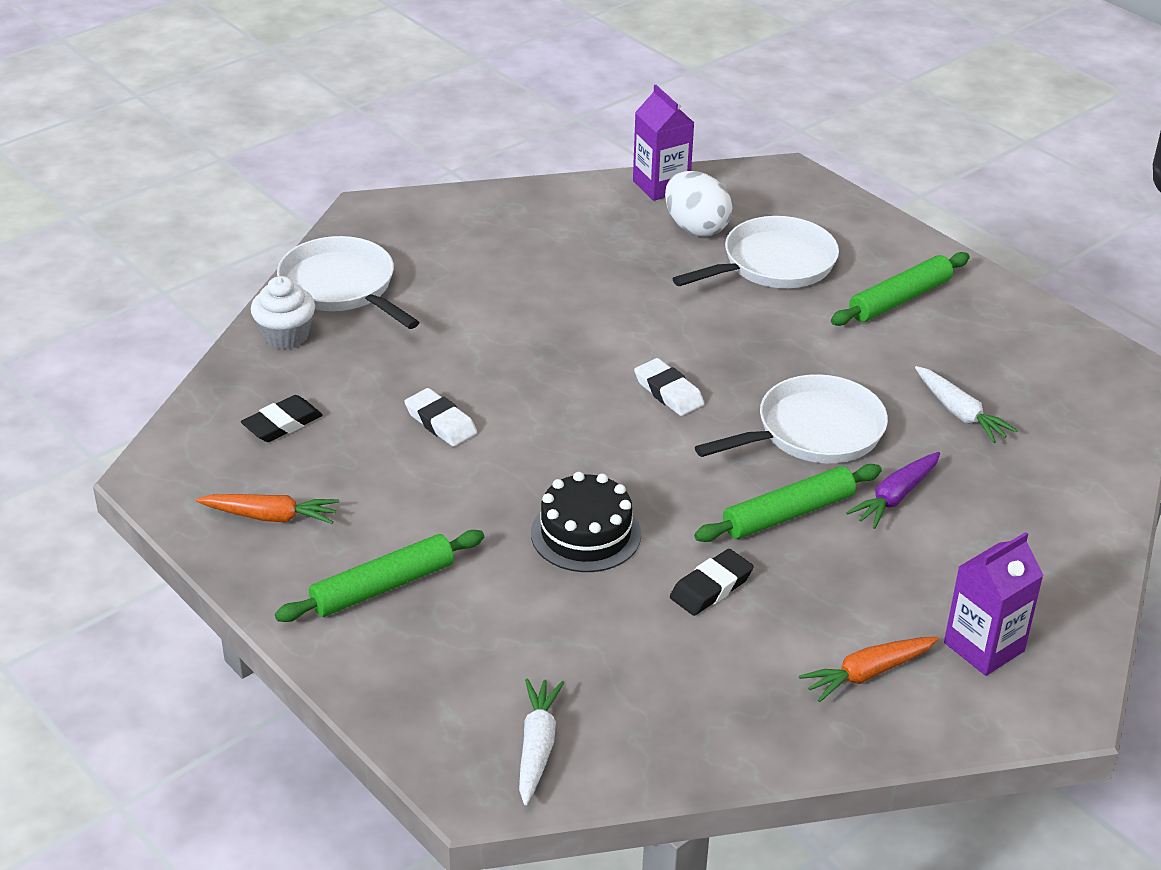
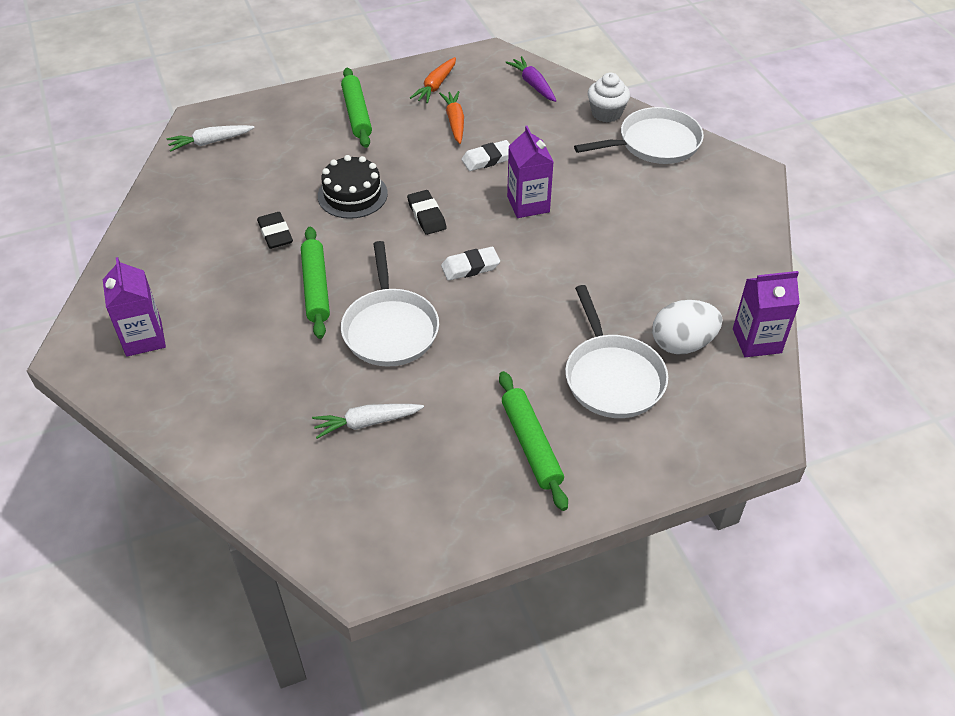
camera: 110 degrees right, 10 degrees up
black eraser [241,395,323,442] -> black eraser moved to [407,190,446,235]
white carrot [519,678,564,805] -> white carrot turned 135 degrees clockwise [167,125,255,152]
orange carrot [799,637,939,702] -> orange carrot moved to [439,91,464,144]
purple carrot [846,452,940,529] -> purple carrot moved to [505,56,556,102]
none -> purple carton [507,126,553,218]

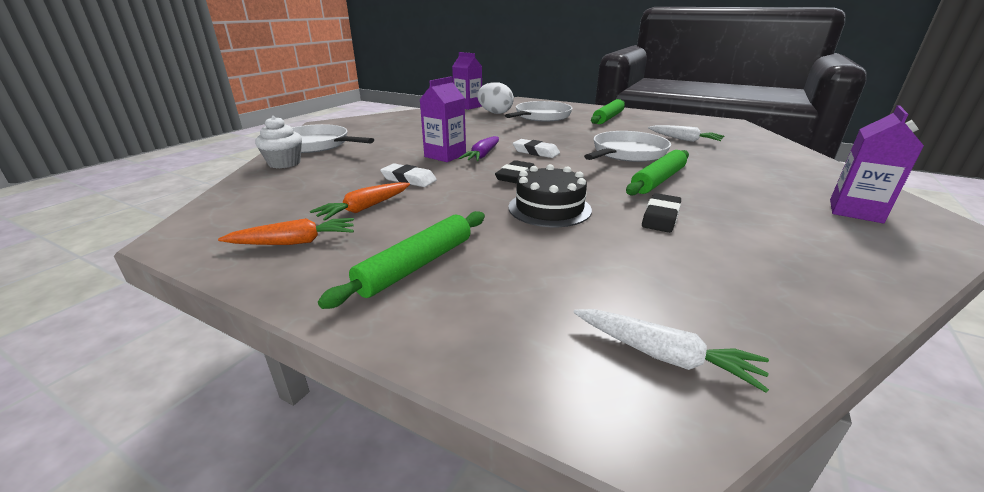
camera: 130 degrees left, 20 degrees down
purple carrot [505,56,556,102] -> purple carrot moved to [459,136,499,161]

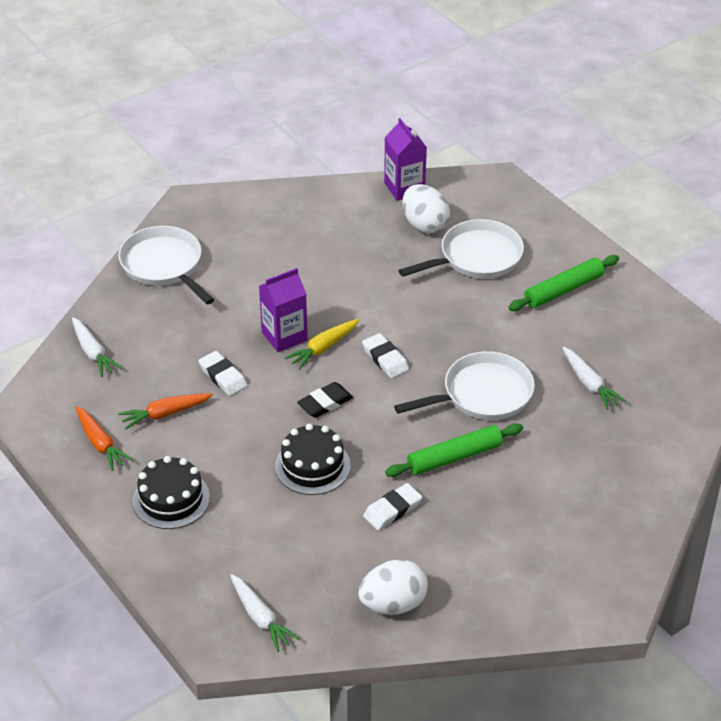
camera: 25 degrees right, 15 degrees up
orange carrot [218,218,354,245] -> orange carrot turned 45 degrees clockwise [75,406,133,471]
white cupcake [255,116,302,168] -> none
green rolling pin [318,211,485,309] -> black cake [133,456,210,529]
purple carrot [459,136,499,161] -> yellow carrot [285,319,360,369]
black eraser [642,193,681,233] -> white eraser [363,483,422,530]
purple carton [830,105,924,223] -> none
none -> white carrot [72,317,122,377]
none -> white egg [358,559,428,615]

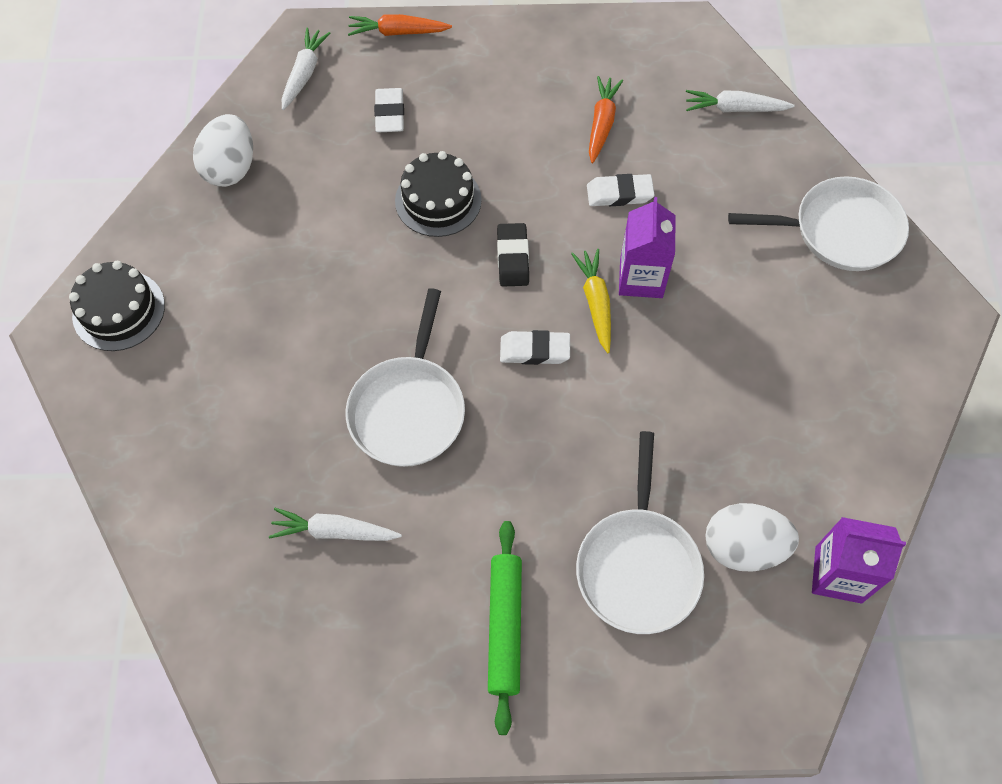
camera: 125 degrees right, 20 degrees up
orange carrot [75,406,133,471] -> orange carrot moved to [348,14,452,36]
black cake [133,456,210,529] -> black cake moved to [69,261,165,351]
white carrot [230,574,299,652] -> white carrot turned 105 degrees clockwise [282,28,331,110]
white eraser [363,483,422,530] -> white eraser moved to [374,88,404,132]
green rolling pin [385,423,523,477] -> none

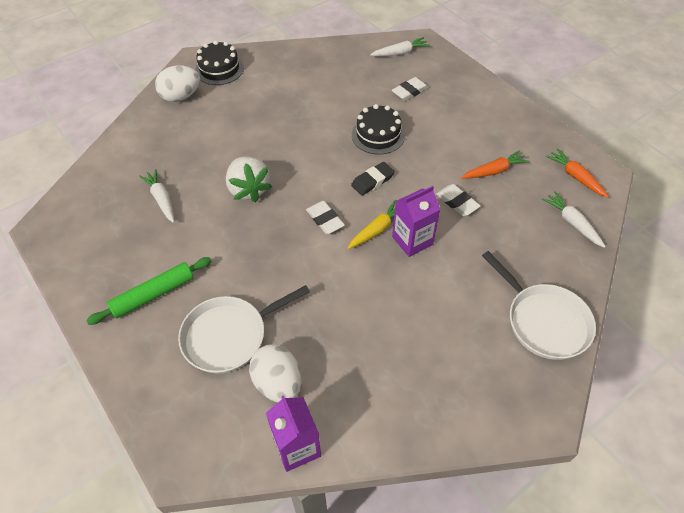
camera: 55 degrees right, 10 degrees down
white egg [193,114,253,187] -> white egg moved to [155,65,200,102]
white pan [346,288,465,467] -> white strawberry [226,156,272,203]
orange carrot [348,14,452,36] -> orange carrot moved to [546,148,609,197]

